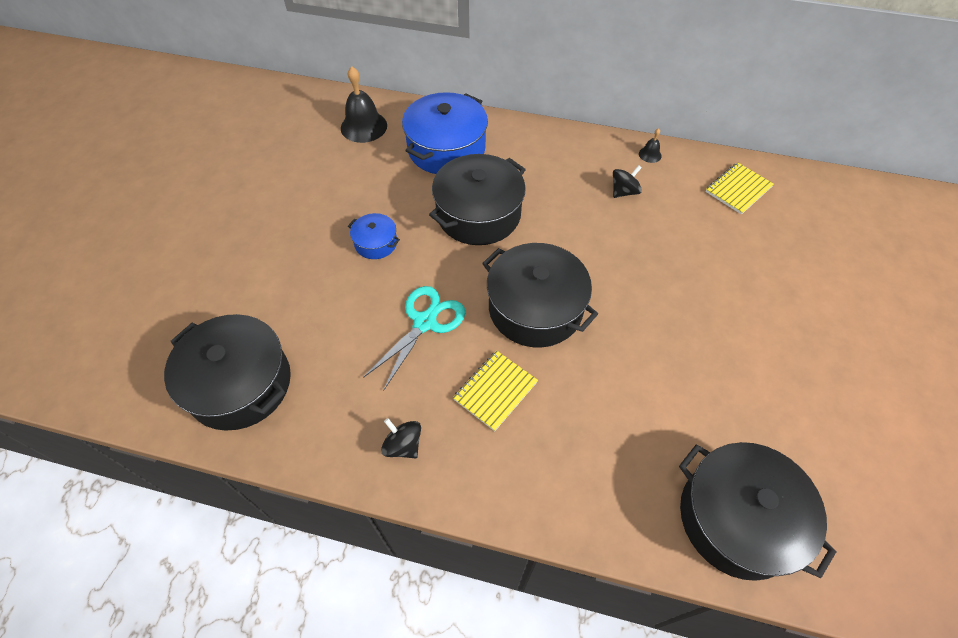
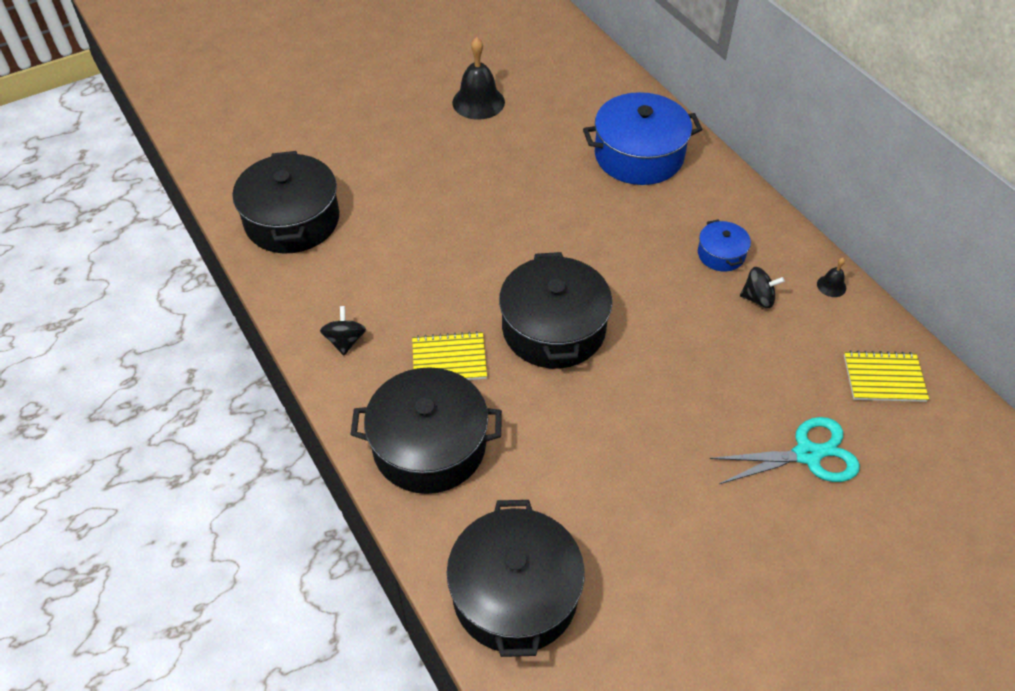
camera: 45 degrees right, 5 degrees down
black bell [341,66,387,143] -> black bell moved to [452,37,505,120]
blue pot [348,213,400,259] -> blue pot moved to [698,220,751,271]
turquoise scissors [363,286,465,391] -> turquoise scissors moved to [710,417,860,484]
black pot [429,154,526,245] -> black pot moved to [351,367,502,494]

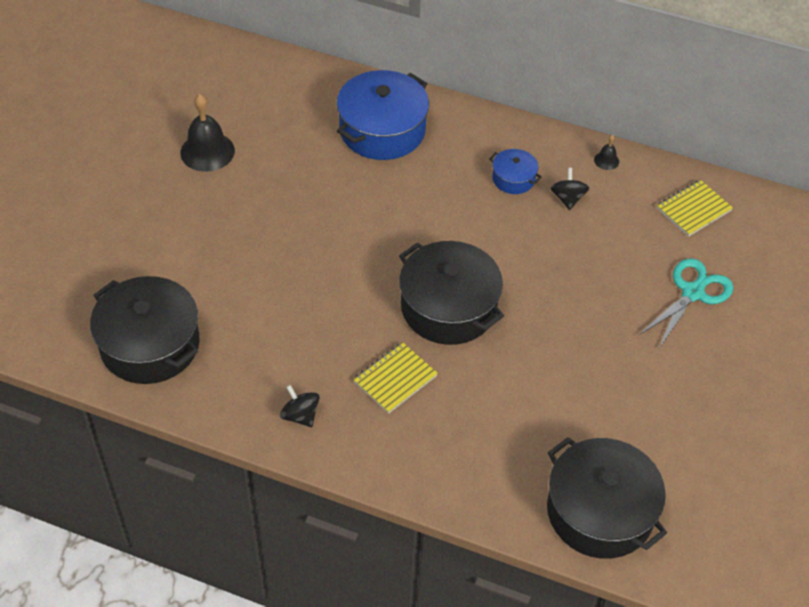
camera: 40 degrees left, 0 degrees up
black pot [351,367,502,494] -> none
black spinning top [740,267,785,308] -> black spinning top turned 60 degrees counterclockwise [550,168,589,210]

